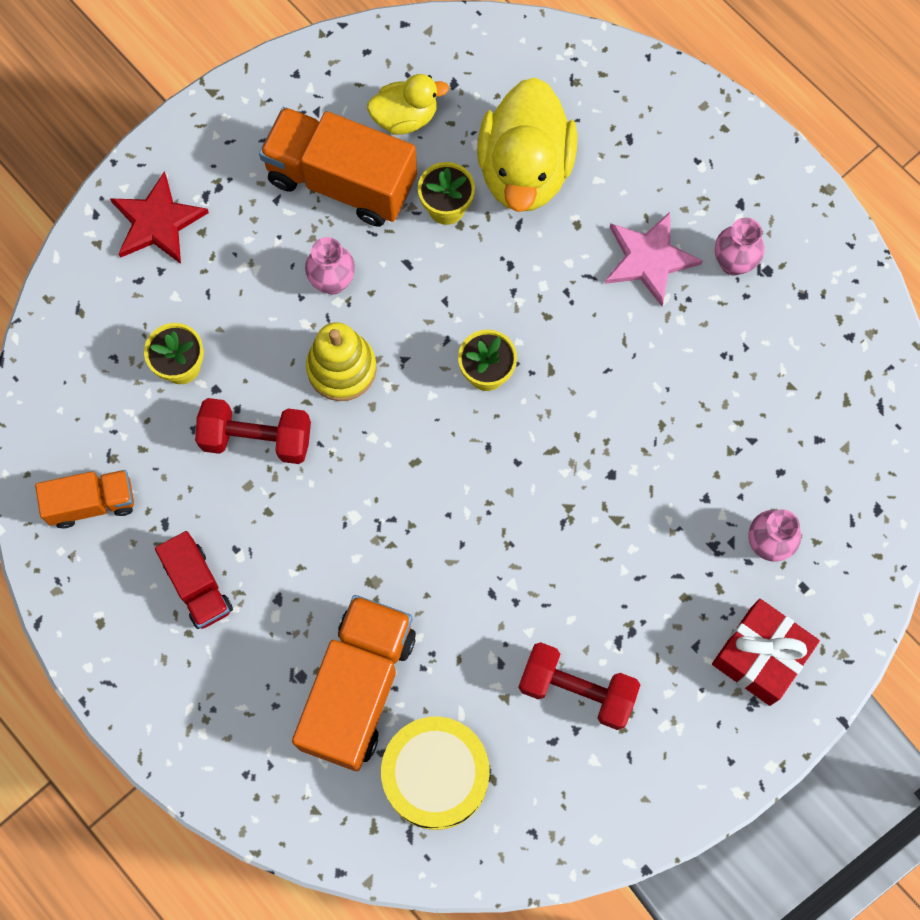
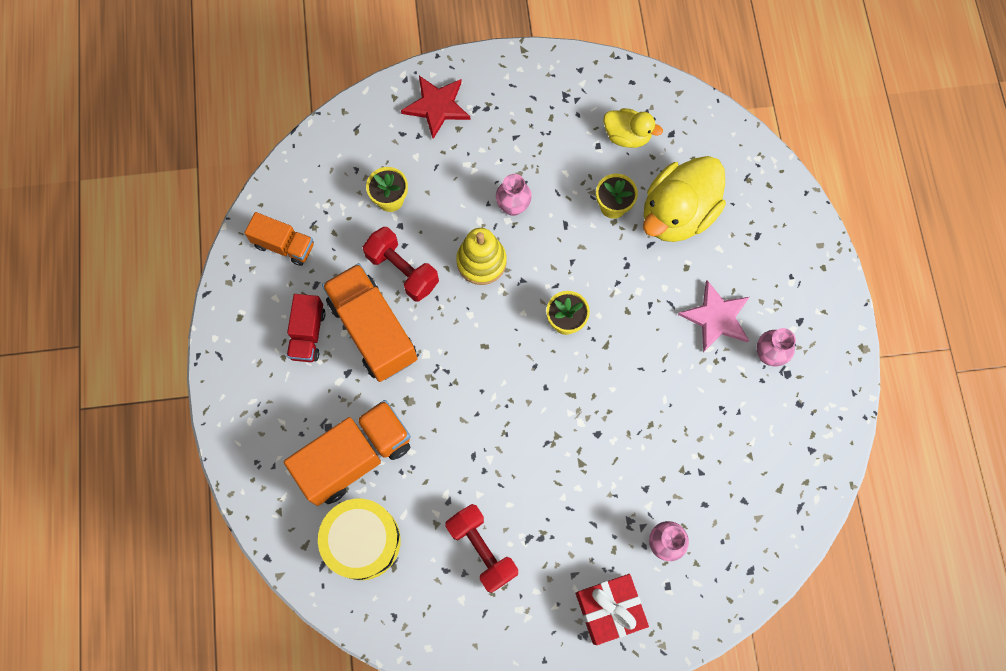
camera: 35 degrees right, 0 degrees up
orange truck [259,107,417,227] -> orange truck moved to [322,263,418,382]

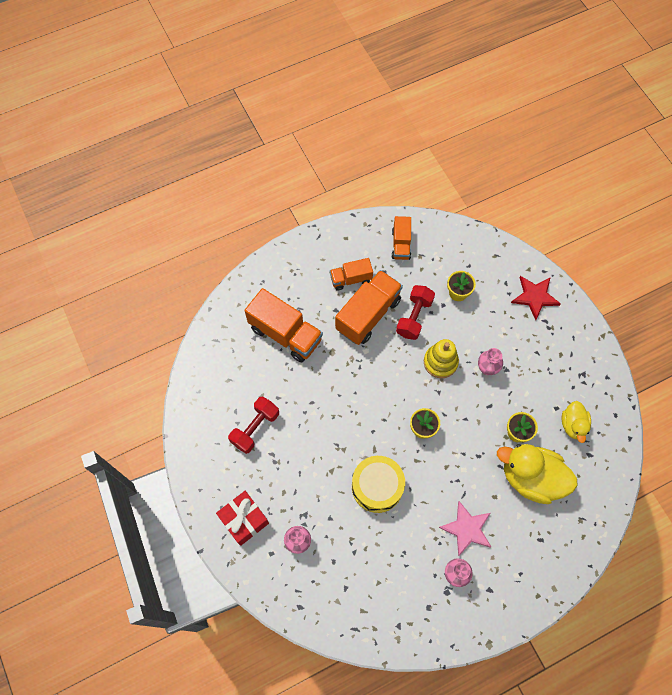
camera: 70 degrees right, 5 degrees down
red truck [287,294,326,362] -> orange truck [330,258,373,291]
yellow drum [318,499,401,580] -> yellow drum moved to [352,456,405,513]

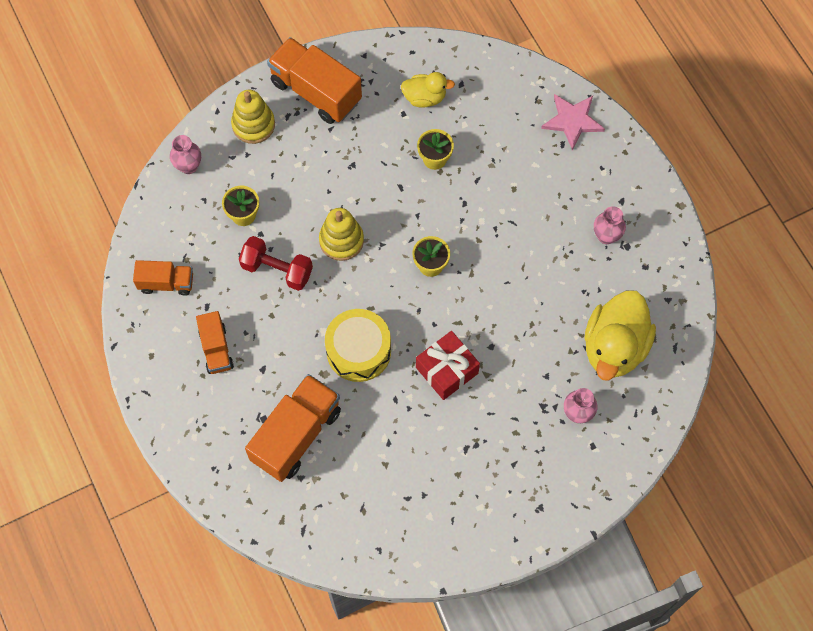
camera: 90 degrees left, 0 degrees up
red gift [216,491,269,546] -> red gift moved to [416,331,480,400]
red dumbbell [228,397,279,454] -> none
orange truck [335,270,403,345] -> orange truck moved to [267,37,362,124]
yellow drum [352,456,405,513] -> yellow drum moved to [325,309,391,382]
pink star [439,501,491,557] -> pink star moved to [541,94,605,151]
pink vase [478,348,503,375] -> pink vase moved to [170,135,201,174]
yellow duck [497,444,578,504] -> yellow duck moved to [585,291,656,381]
red star [511,276,561,320] -> yellow stacking toy [231,90,275,144]

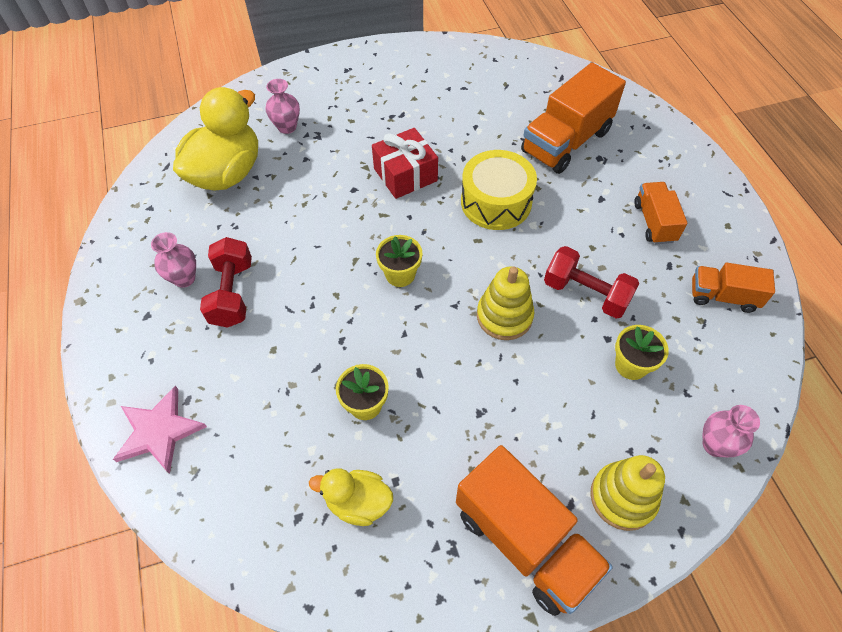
camera: 170 degrees left, 10 degrees down
none -> red dumbbell [200,237,252,328]

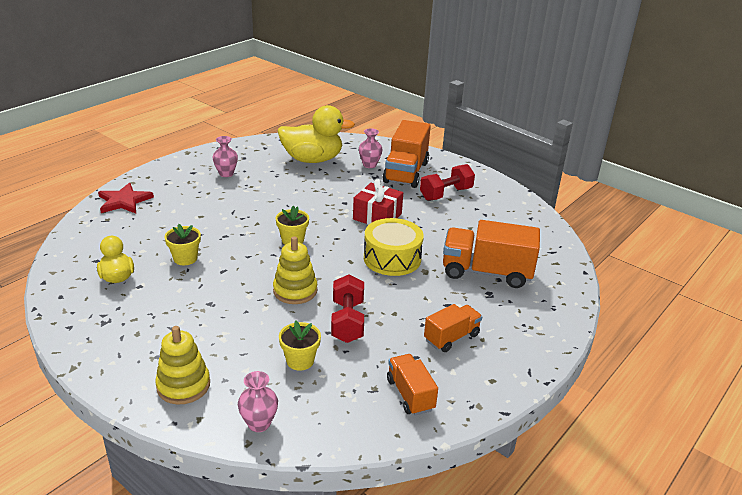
camera: 55 degrees right, 25 degrees down
pink star [113,386,207,474] -> red star [98,183,154,214]
red dumbbell [200,237,252,328] -> red dumbbell moved to [420,164,475,201]
orange truck [456,445,613,616] -> orange truck moved to [382,120,431,188]

